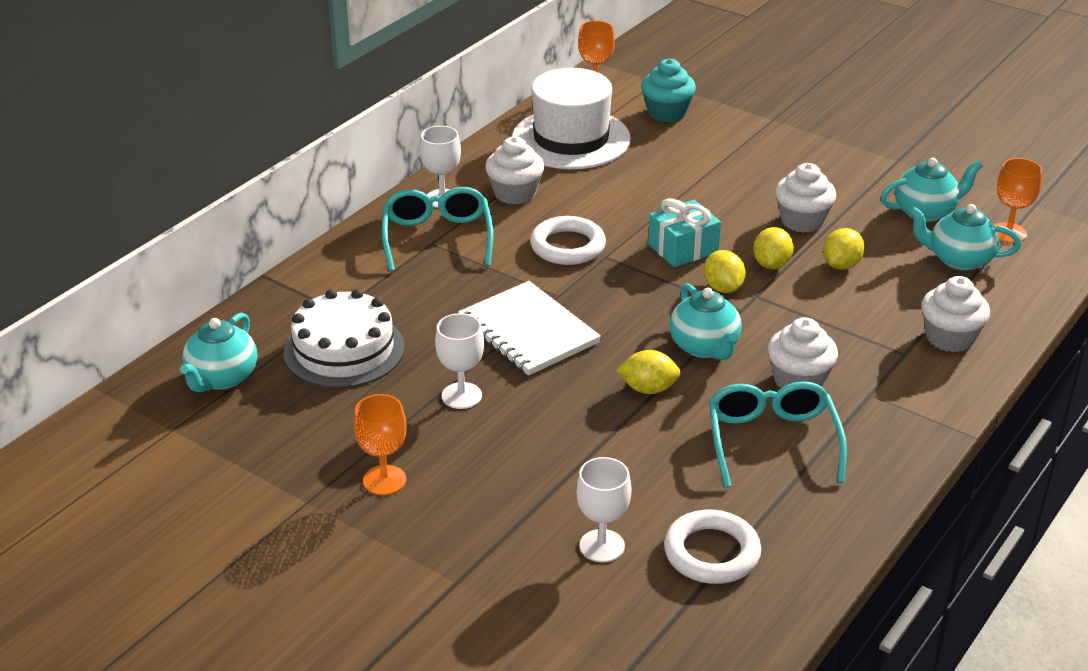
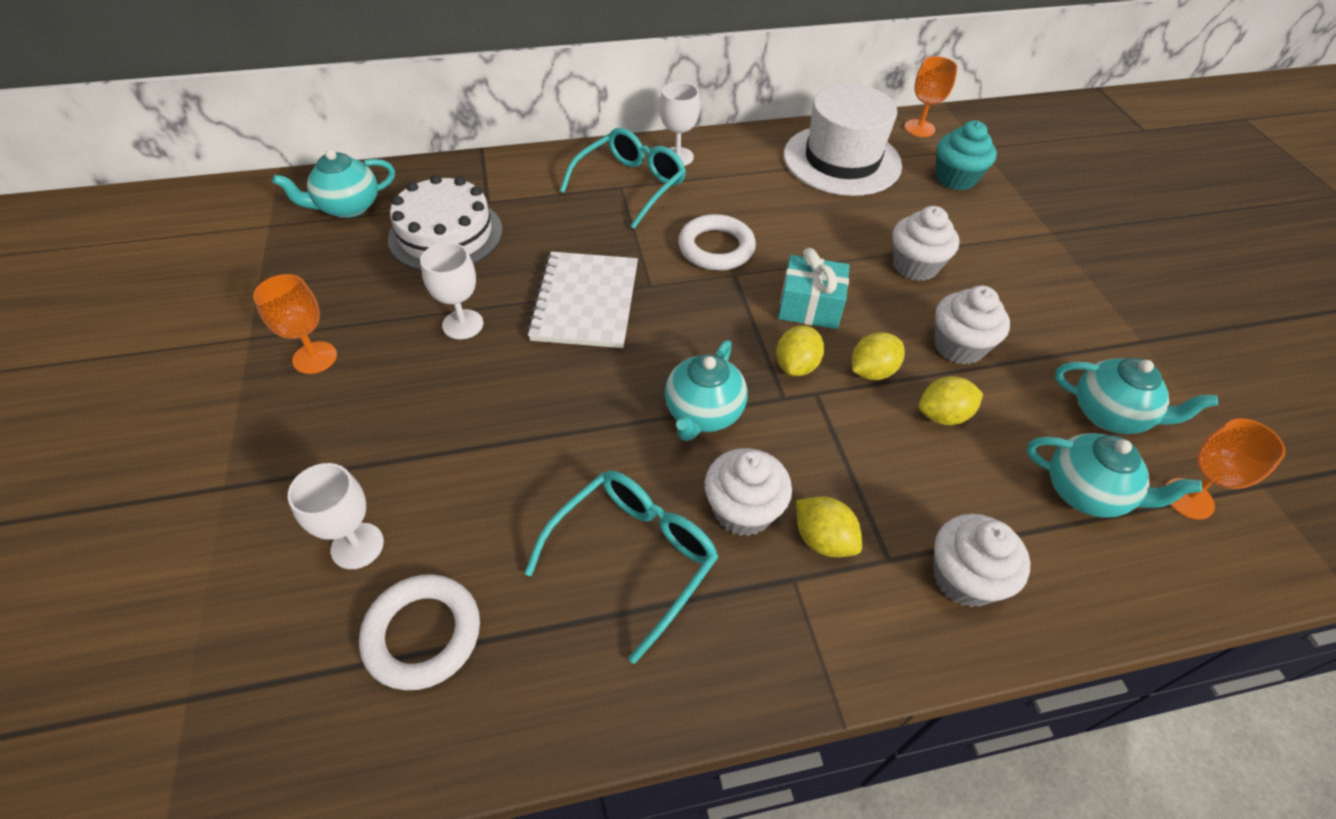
camera: 40 degrees right, 15 degrees up
white cupcake [485,136,544,205] -> white cupcake moved to [892,206,959,281]
yellow lemon [616,350,681,394] -> yellow lemon moved to [796,496,862,557]
turquoise teapot [909,204,1021,271] -> turquoise teapot turned 150 degrees clockwise [1027,433,1202,518]

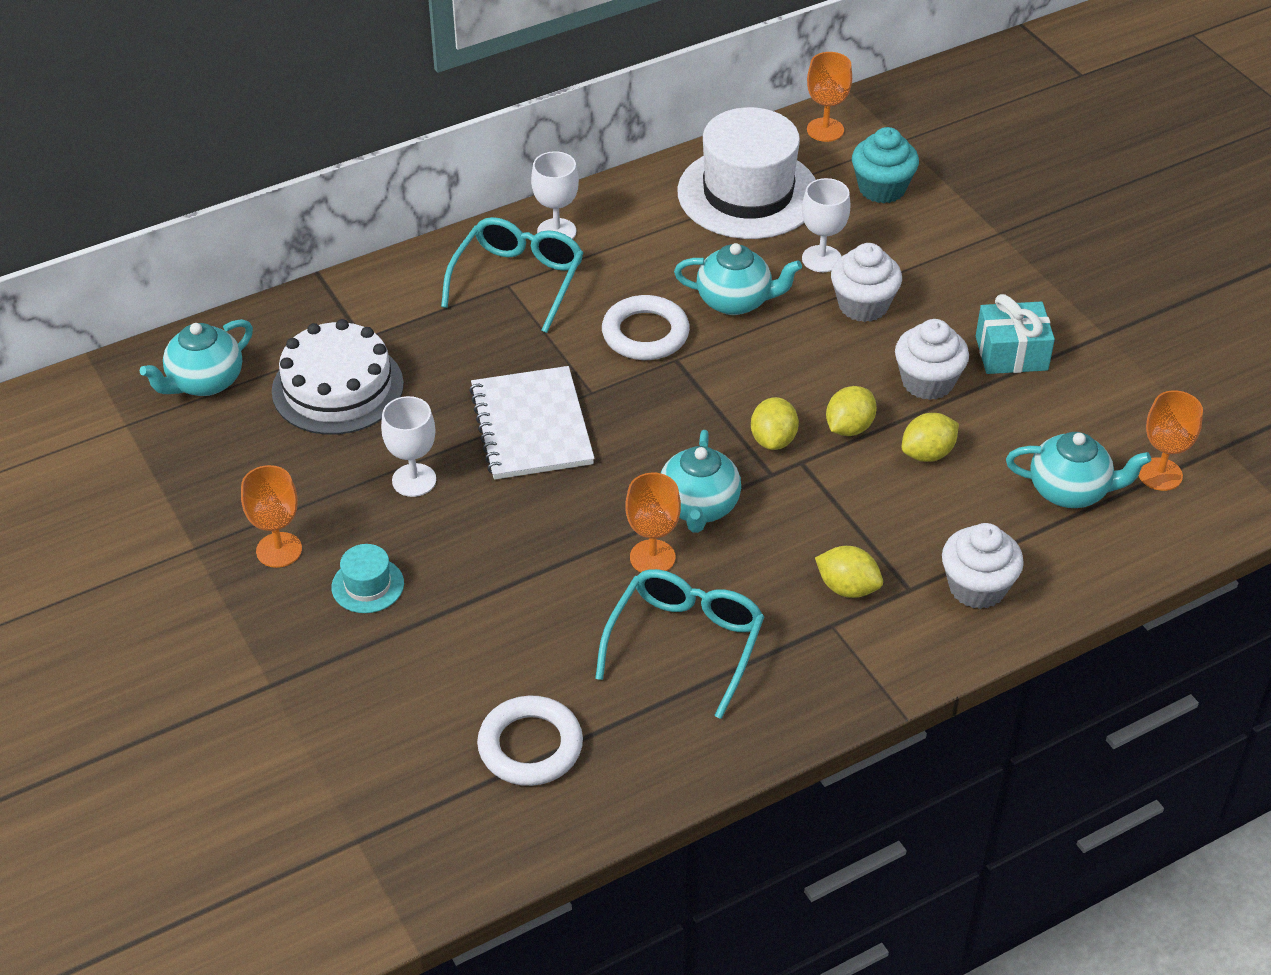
camera: 15 degrees left, 5 degrees down
white goblet [288,463,384,569] -> white goblet moved to [802,178,850,272]
white cupcake [705,448,792,536] -> none
turquoise gift [778,248,850,329] -> turquoise gift moved to [976,294,1055,374]
turquoise teapot [1055,358,1218,434] -> turquoise teapot moved to [674,243,802,315]
none -> turquoise hat [331,544,404,613]
none -> orange goblet [625,473,681,572]

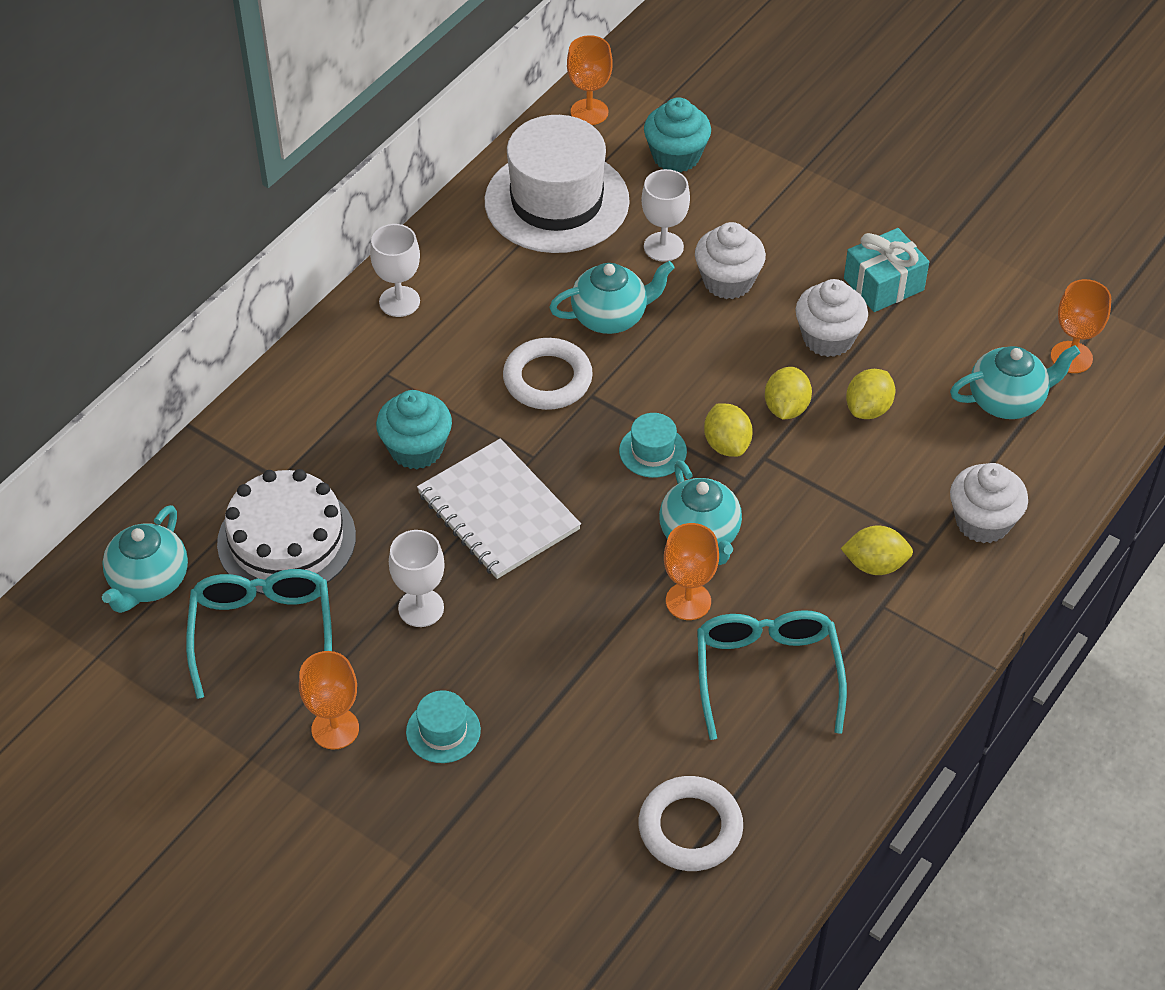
camera: 25 degrees left, 5 degrees up
turquoise glasses [441,217,583,333] -> turquoise glasses moved to [186,569,332,699]
none -> turquoise cupcake [376,390,452,469]
none -> turquoise hat [619,413,687,478]

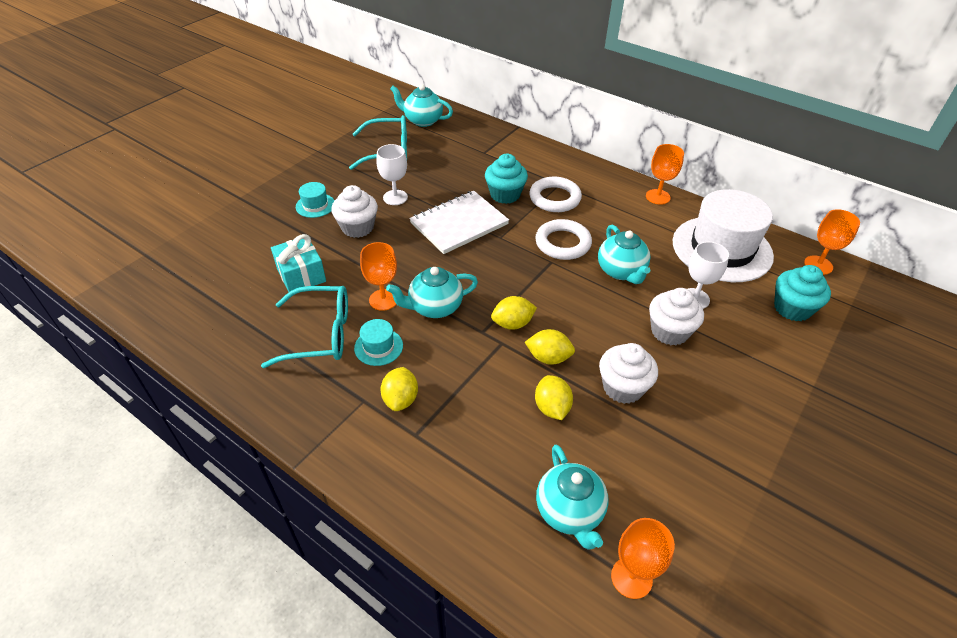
camera: 90 degrees right, 5 degrees down
white cake [217,469,356,595] -> none
orange goblet [299,651,359,750] -> orange goblet moved to [646,144,684,205]
white goblet [370,224,420,317] -> none
turquoise hat [619,413,687,478] -> turquoise hat moved to [354,319,403,366]
white ring [639,776,743,871] -> white ring moved to [529,177,582,212]
turquoise gift [844,228,929,312] -> turquoise gift moved to [271,234,326,292]
yellow lemon [846,369,895,419] -> yellow lemon turned 45 degrees clockwise [535,375,573,420]
white cupcake [950,463,1028,543] -> white cupcake moved to [331,185,378,238]

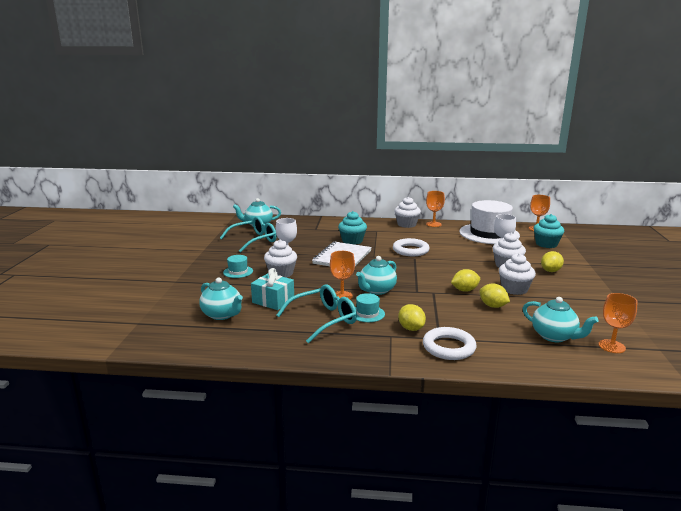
camera: 30 degrees left, 25 degrees down
yellow lemon [491,296,537,330] -> yellow lemon moved to [541,251,564,272]
white ring [529,177,582,212] -> white ring moved to [423,327,477,360]
turquoise teapot [598,225,651,284] -> turquoise teapot moved to [199,277,243,320]
none -> white cupcake [394,197,421,228]

